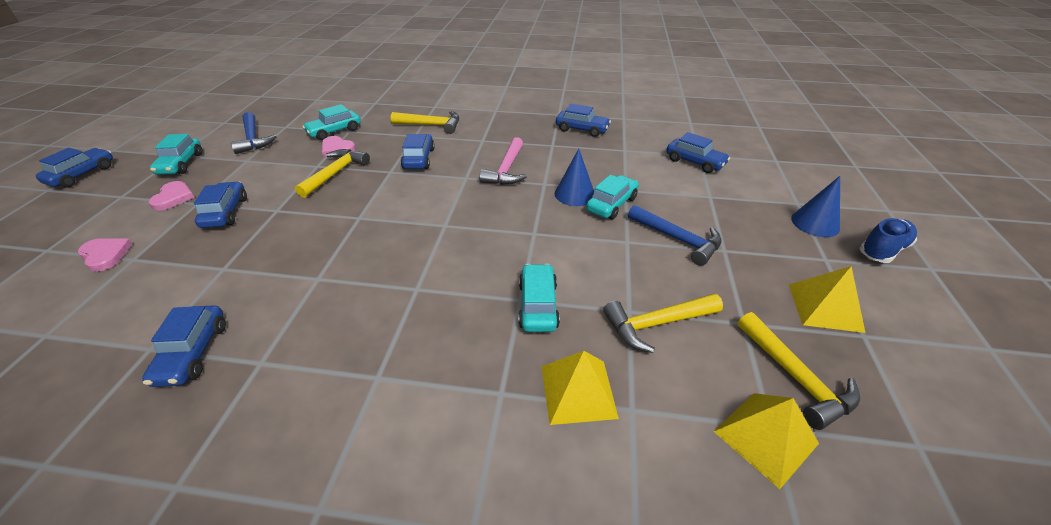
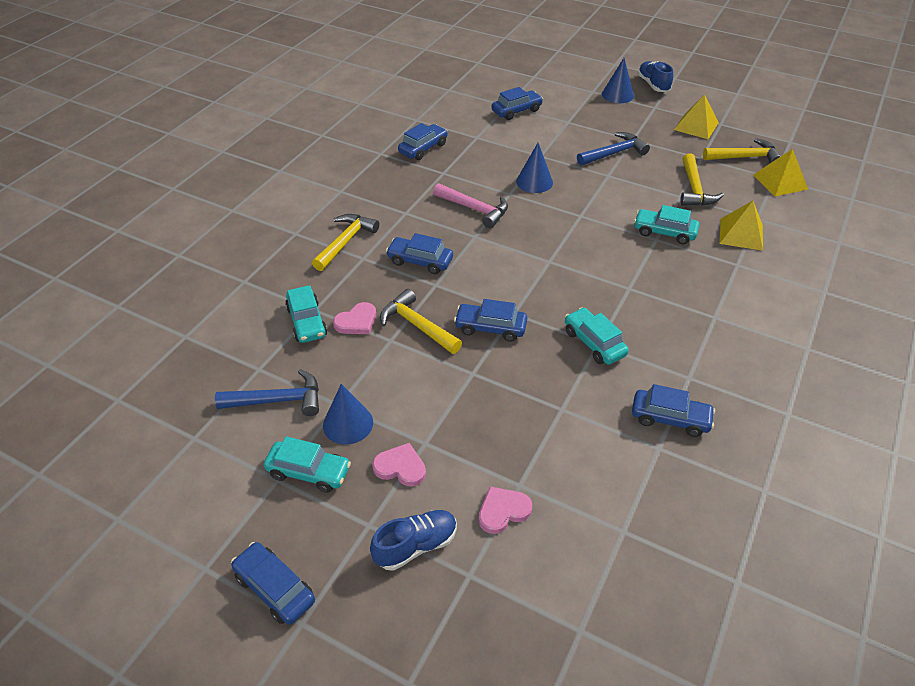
camera: 70 degrees left, 5 degrees up
blue car [194,181,247,228] -> blue car moved to [454,299,527,342]
turquoise car [586,175,639,220] -> turquoise car moved to [565,307,629,365]
none -> blue cone [323,384,373,444]
none -> blue shoe [370,510,457,571]

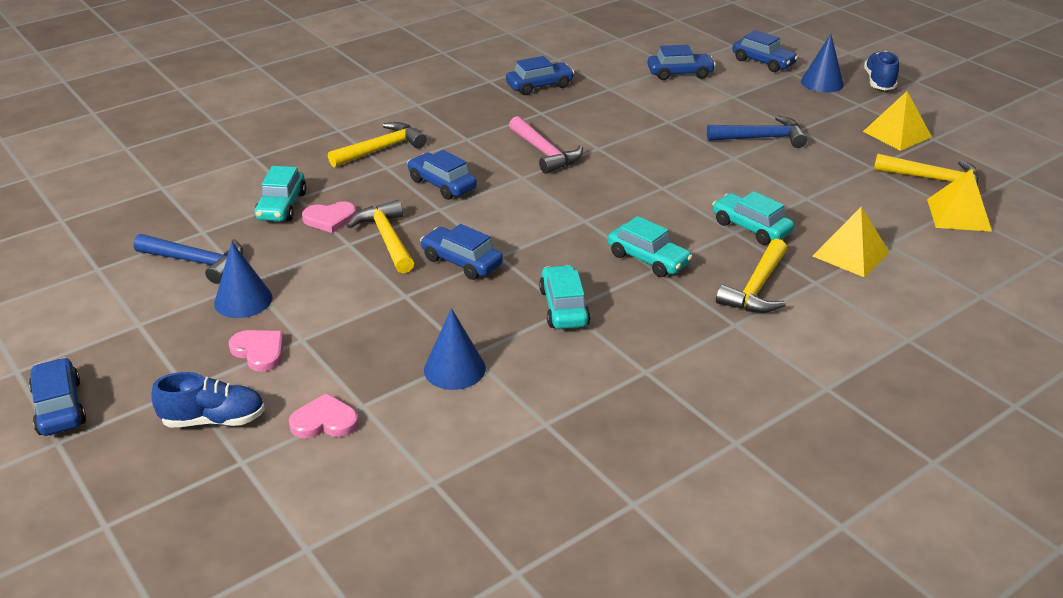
camera: 25 degrees right, 10 degrees down
turquoise car [264,436,351,493] -> turquoise car moved to [608,216,693,277]
blue cone [516,143,553,193] -> blue cone moved to [424,308,486,390]
blue car [632,384,715,437] -> blue car moved to [733,30,798,72]
yellow hammer [680,154,724,206] -> yellow hammer moved to [716,239,787,313]

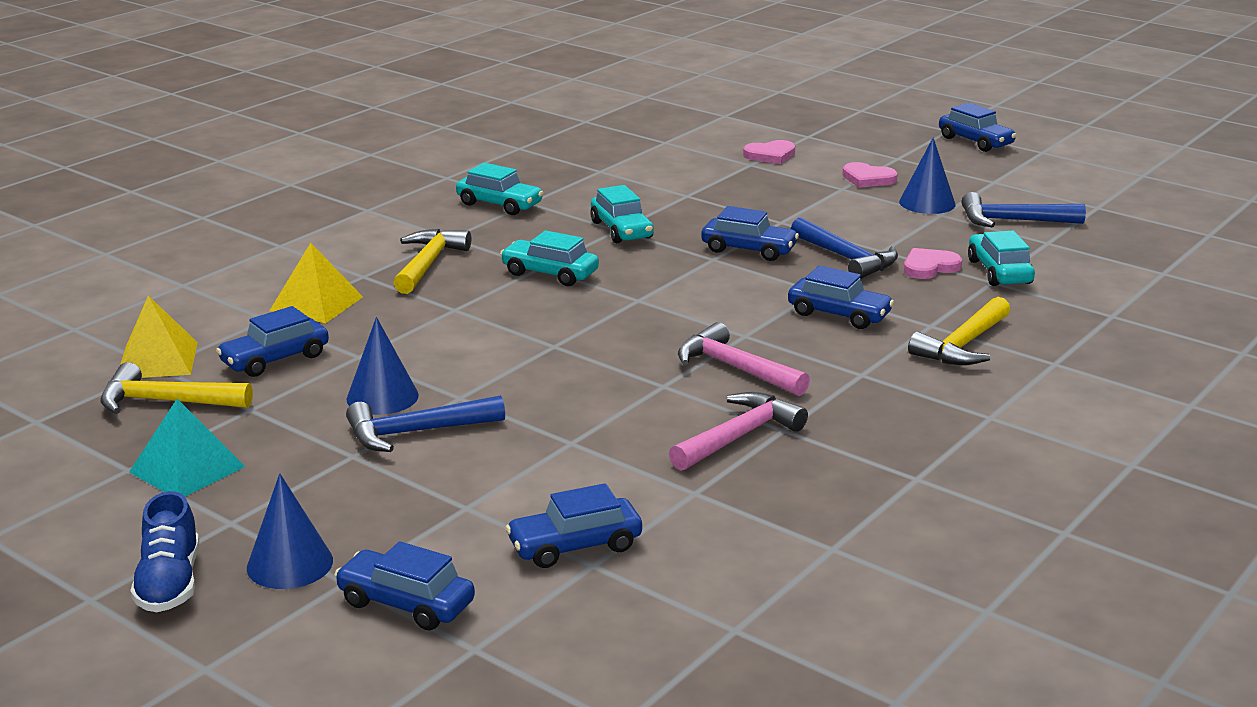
camera: 165 degrees right, 10 degrees down
blue shoe [151,372,265,427] -> none
yellow hammer [347,200,414,273] -> blue hammer [791,217,898,279]
blue cone [424,308,486,390] -> blue cone moved to [346,317,419,415]
blue car [506,56,575,95] -> blue car moved to [216,306,329,377]
turquoise car [712,191,794,245] -> turquoise car moved to [456,163,543,215]
yellow pyramid [863,91,932,151] -> turquoise pyramid [129,399,245,496]
none -> pink hammer [669,392,808,471]

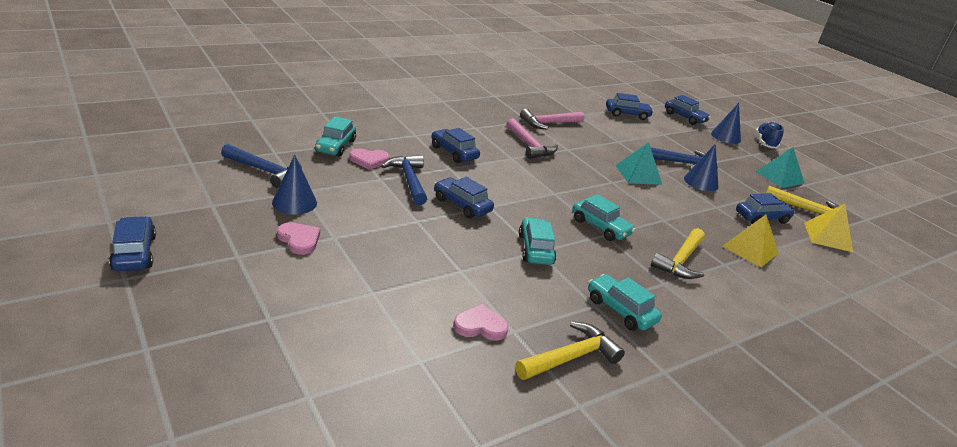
camera: 165 degrees left, 5 degrees up
pink heart [743,140,795,164] -> pink heart moved to [453,304,509,341]
yellow hammer [908,297,1010,365] -> yellow hammer moved to [515,321,625,380]
none -> turquoise pyramid [615,142,662,185]

